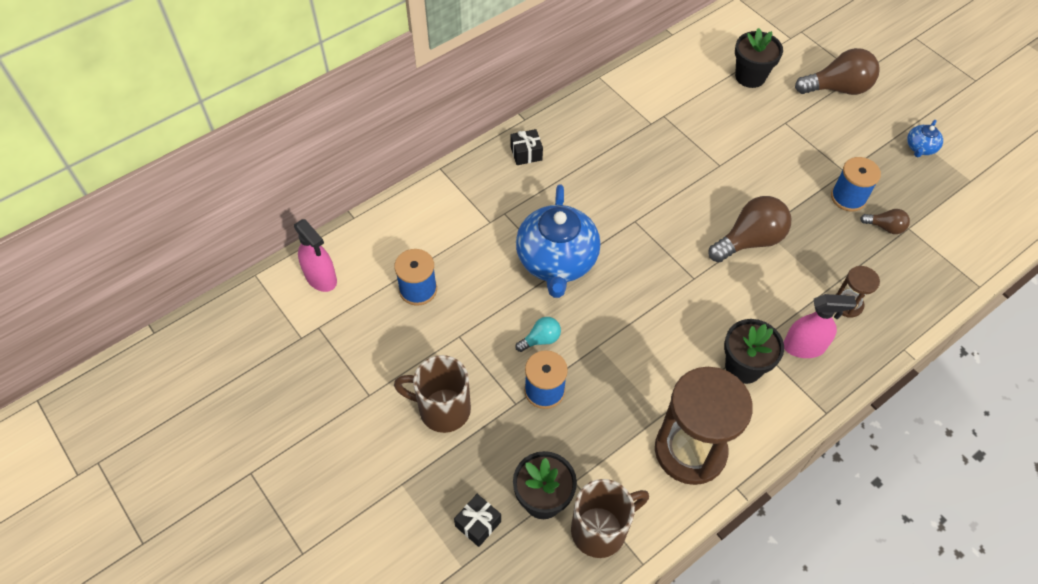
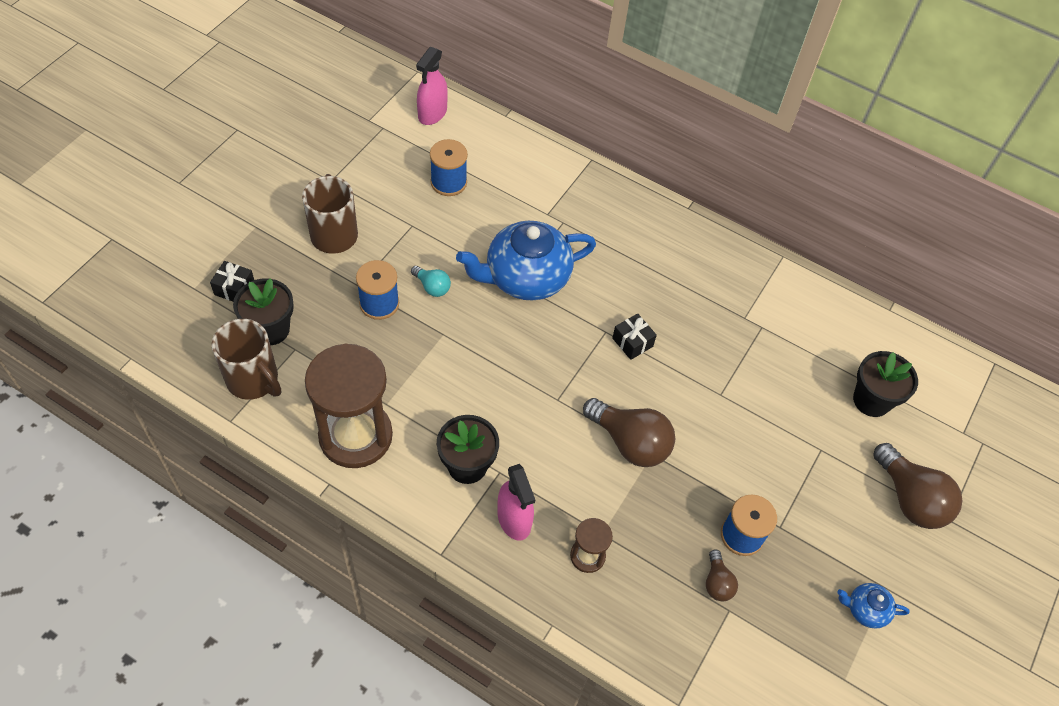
camera: 65 degrees right, 0 degrees up
black gift [511,129,543,165] -> black gift moved to [612,313,657,360]

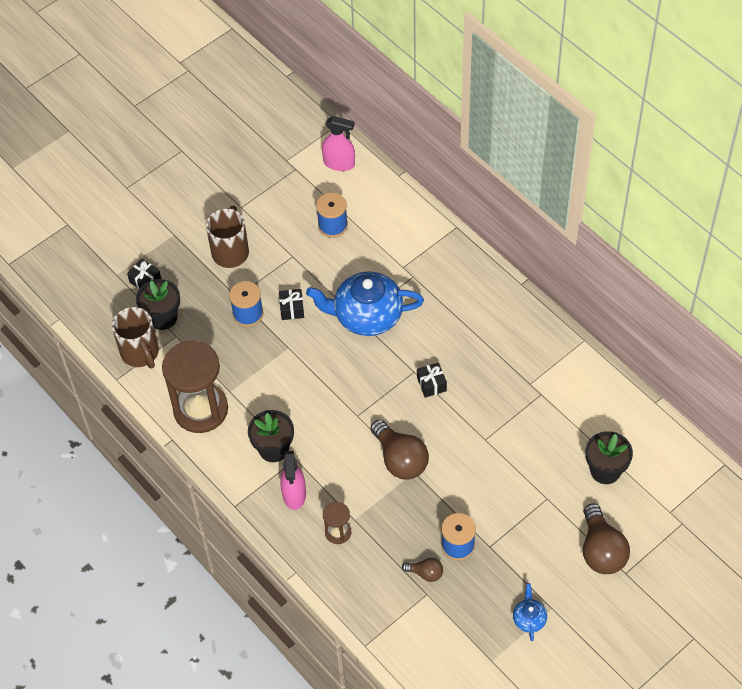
camera: 25 degrees right, 0 degrees up
turquoise light bulb [411,266,451,297] -> black gift [279,289,304,320]
pink spray bottle [416,47,448,125] -> pink spray bottle turned 120 degrees counterclockwise [322,116,355,171]
brown light bulb [706,549,738,601] -> brown light bulb turned 90 degrees counterclockwise [402,558,443,582]
blue teapot [837,583,910,629] -> blue teapot turned 60 degrees clockwise [513,583,547,641]

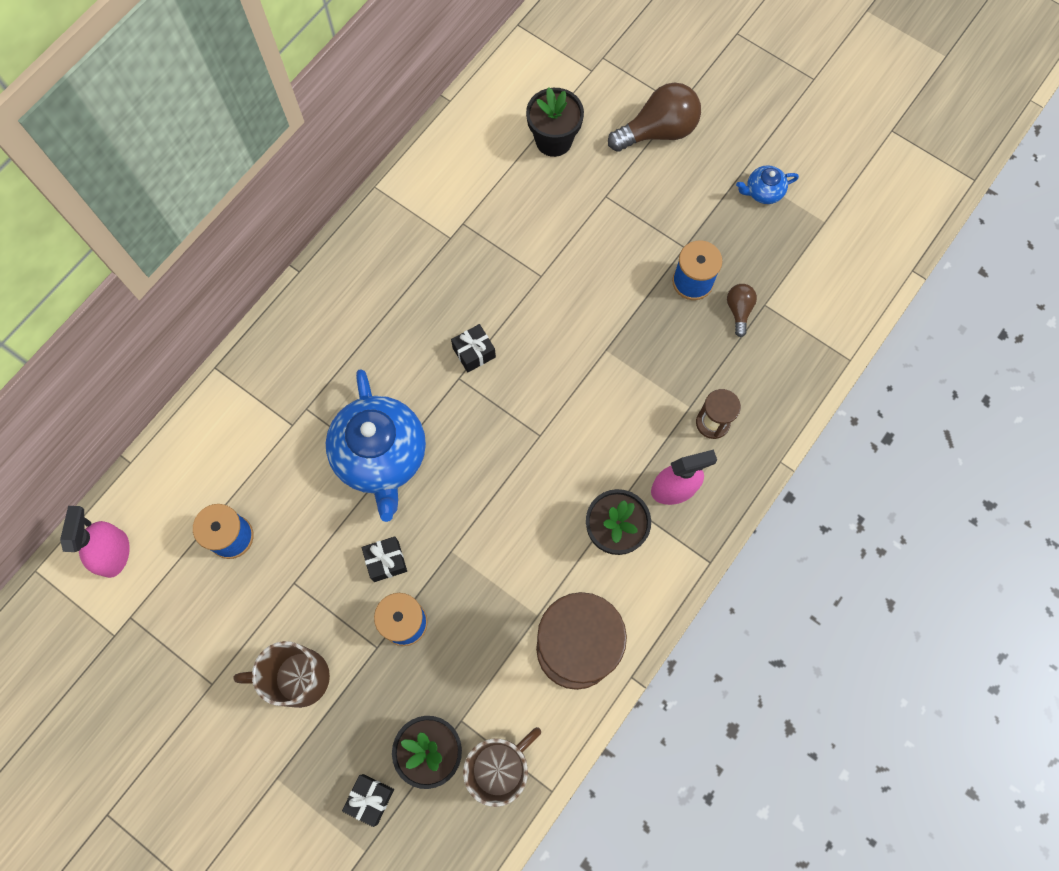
camera: 105 degrees left, 15 degrees up
brown light bulb [371,420,429,480] -> none

